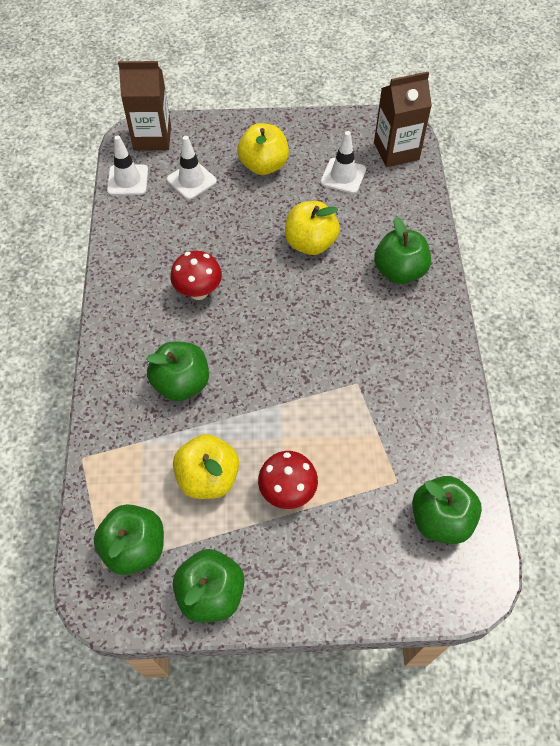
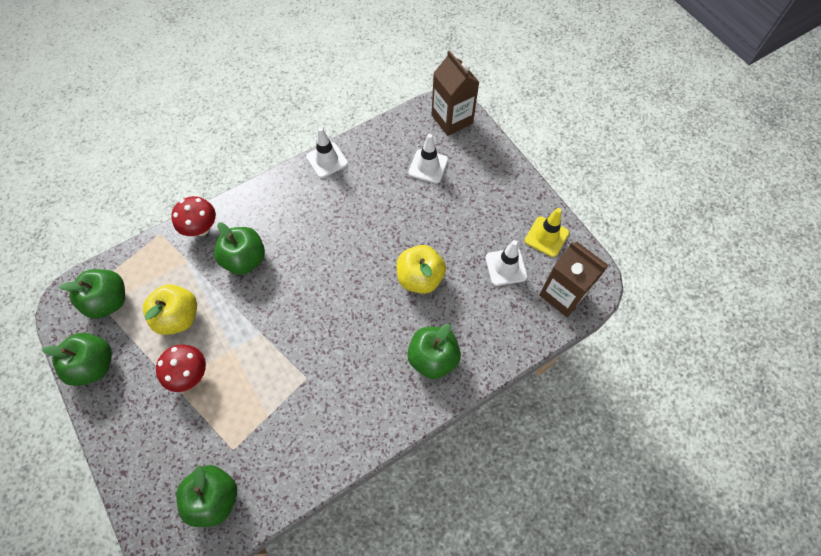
camera: 60 degrees right, 5 degrees up
white traffic cone [107,135,148,195] -> white traffic cone moved to [306,127,348,178]
red mushroom [170,251,222,300] -> red mushroom moved to [171,196,216,236]
yellow apple [237,123,289,175] -> none
none -> yellow traffic cone [525,208,569,257]

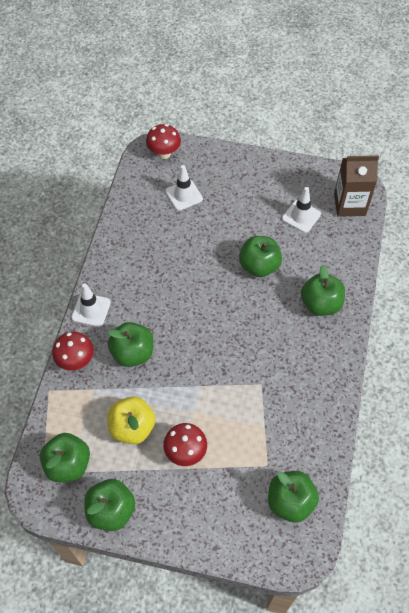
camera: 45 degrees left, 5 degrees down
white traffic cone [306,127,348,178] -> white traffic cone moved to [71,283,111,327]
yellow apple [397,245,446,294] -> green apple [239,236,282,277]
brown carton [432,50,480,136] -> red mushroom [146,124,181,159]
yellow traffic cone [525,208,569,257] -> none

